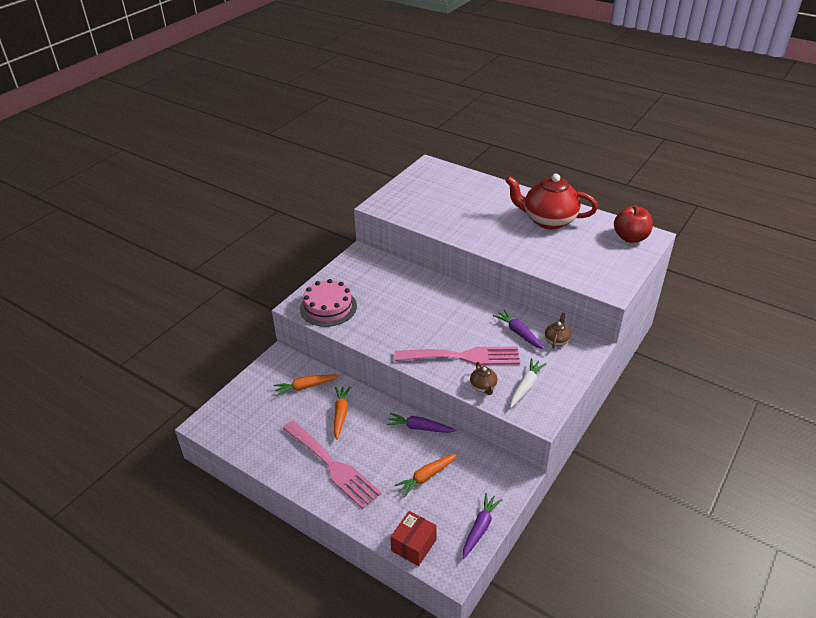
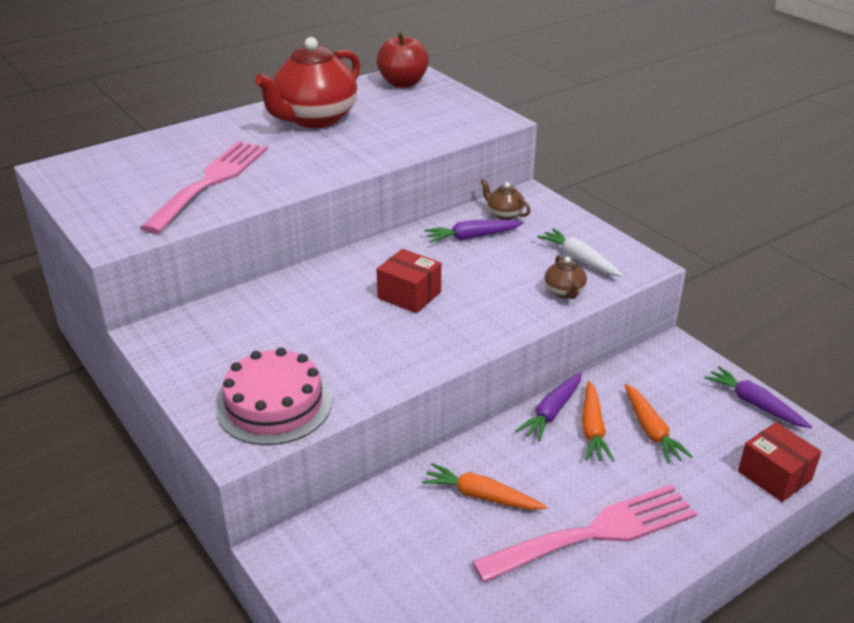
camera: 70 degrees left, 5 degrees down
orange carrot [273,374,339,396] -> orange carrot moved to [582,381,614,462]
pink fork [395,346,520,365] -> pink fork moved to [140,141,268,234]
brown teapot [470,362,498,395] -> brown teapot turned 75 degrees clockwise [544,255,587,299]
none -> red box [376,249,441,313]

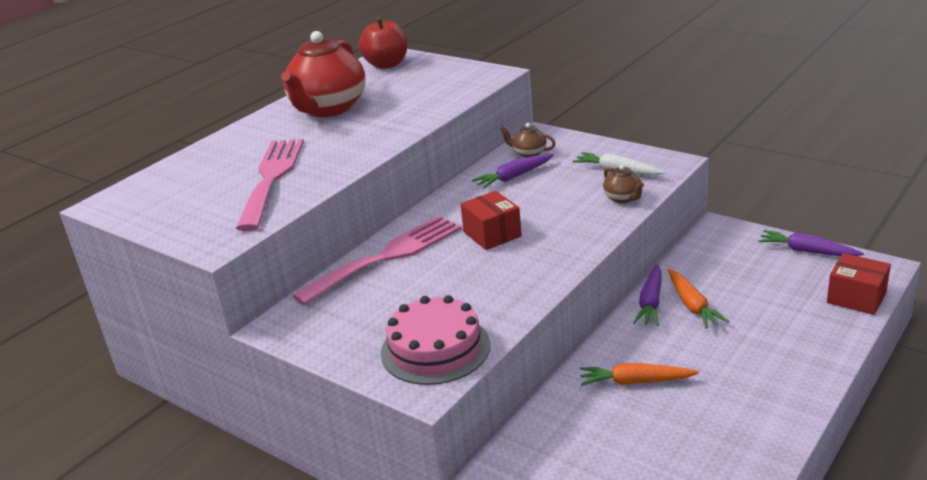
camera: 15 degrees left, 5 degrees down
red box [376,249,441,313] -> red box turned 45 degrees clockwise [460,191,522,250]
pink fork [472,484,697,583] -> pink fork moved to [292,216,462,305]
orange carrot [624,383,693,464] -> none

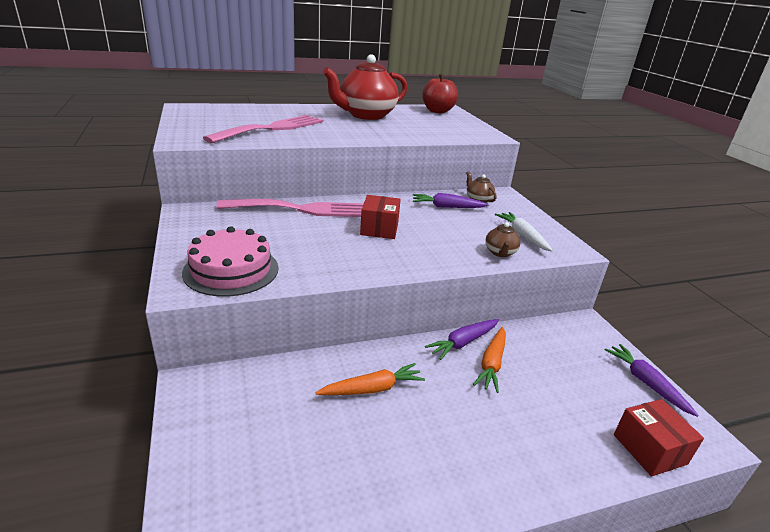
camera: 30 degrees right, 0 degrees up
orange carrot [580,363,699,386] -> orange carrot turned 120 degrees clockwise [316,363,425,395]

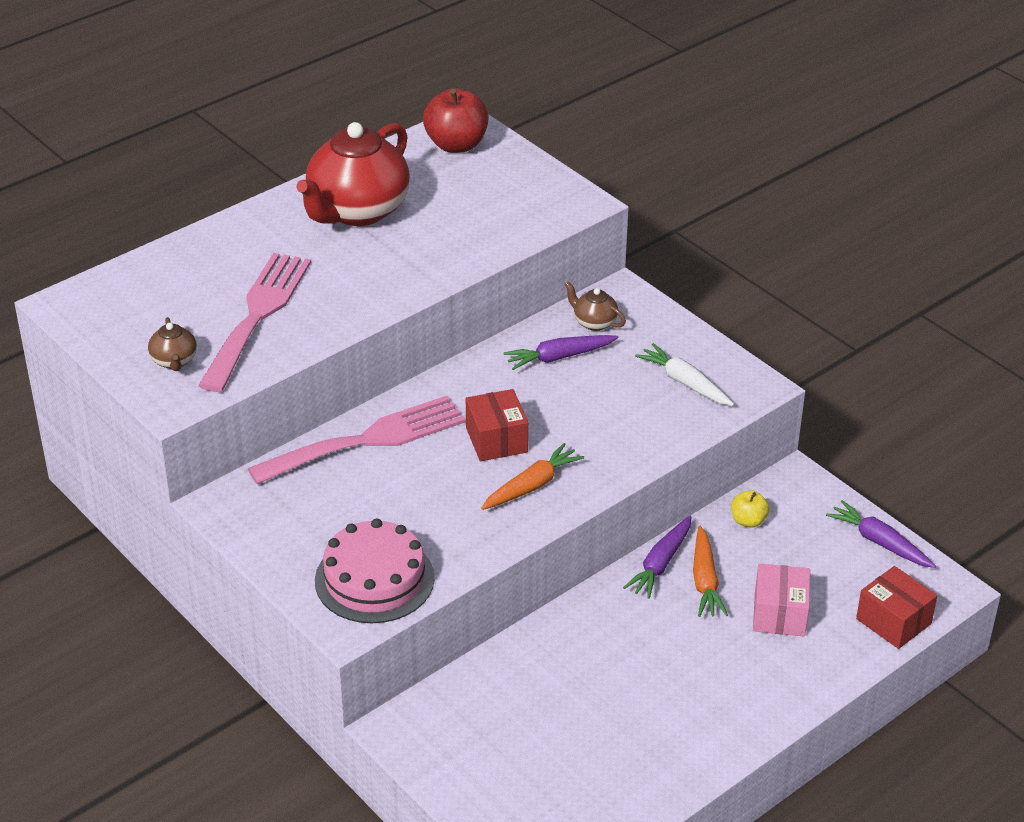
camera: 20 degrees left, 10 degrees up
orange carrot [316,363,425,395] -> orange carrot moved to [481,443,584,510]
brown teapot [485,222,520,257] -> brown teapot moved to [148,317,197,371]
none -> yellow apple [731,490,769,528]
none -> pink box [753,563,810,636]

